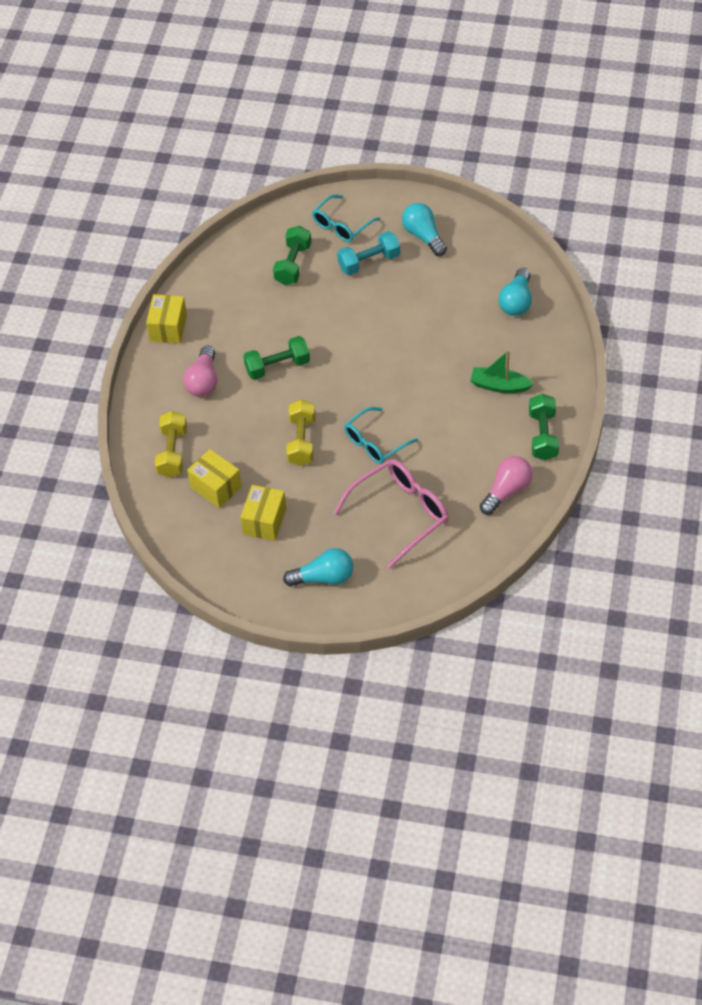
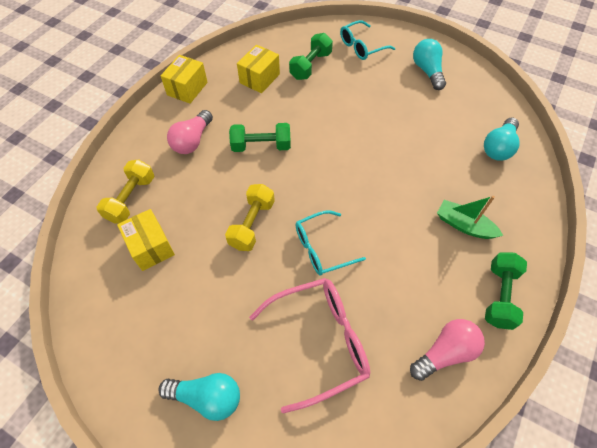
camera: 15 degrees right, 5 degrees up
yellow box [240,485,286,541] -> yellow box moved to [237,45,280,93]
turquoise dumbbell [337,231,400,275] -> none

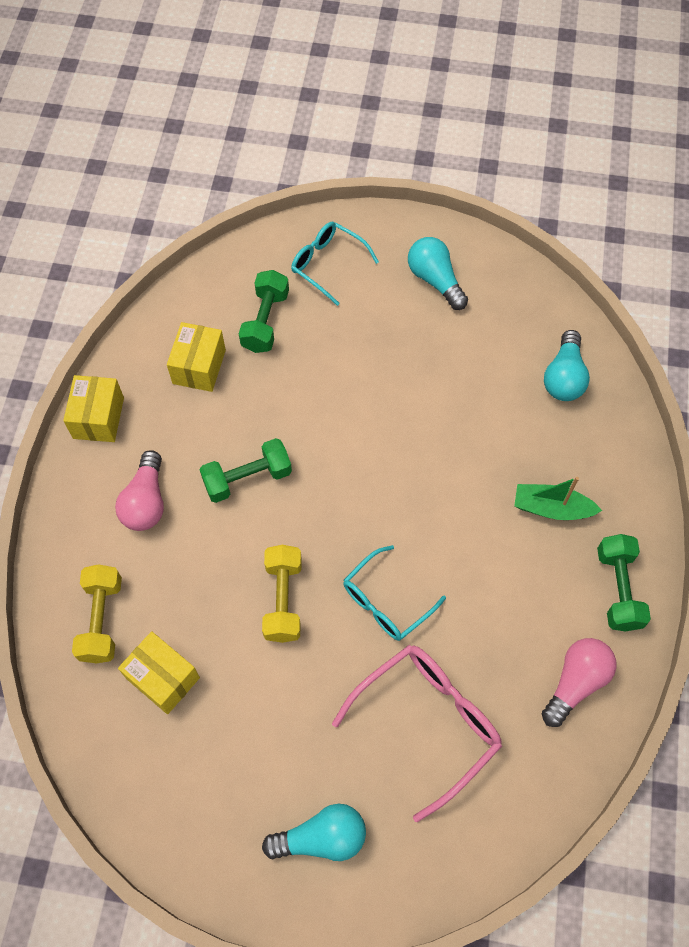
camera: 20 degrees left, 5 degrees up
turquoise glasses [340,20,395,60] -> turquoise glasses turned 90 degrees clockwise [291,222,379,306]

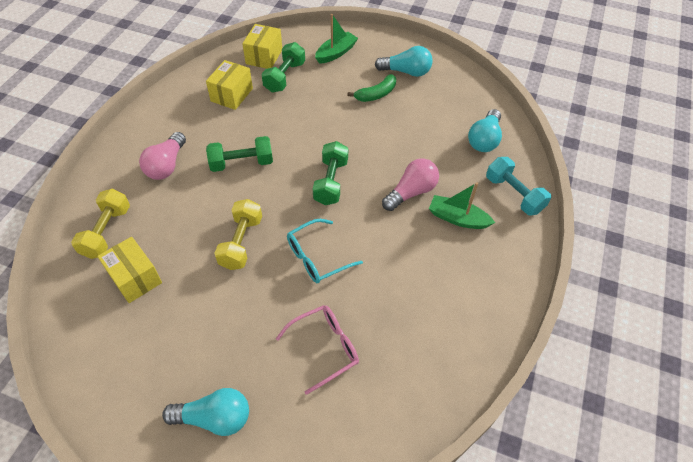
camera: 10 degrees right, 10 degrees down
yellow box [63,375,124,442] -> yellow box moved to [242,24,282,69]
turquoise glasses [291,222,379,306] -> green boat [315,14,358,64]
pink glasses [332,645,502,822] -> pink glasses [276,305,359,395], size x0.65
turquoise light bulb [408,237,468,310] -> turquoise light bulb turned 120 degrees clockwise [375,46,433,77]
pink light bulb [542,638,616,727] -> pink light bulb moved to [382,158,439,211]
green dumbbell [597,534,651,632] -> green dumbbell moved to [313,141,348,205]
none -> green banana [347,74,396,102]
none -> turquoise dumbbell [486,157,551,216]

